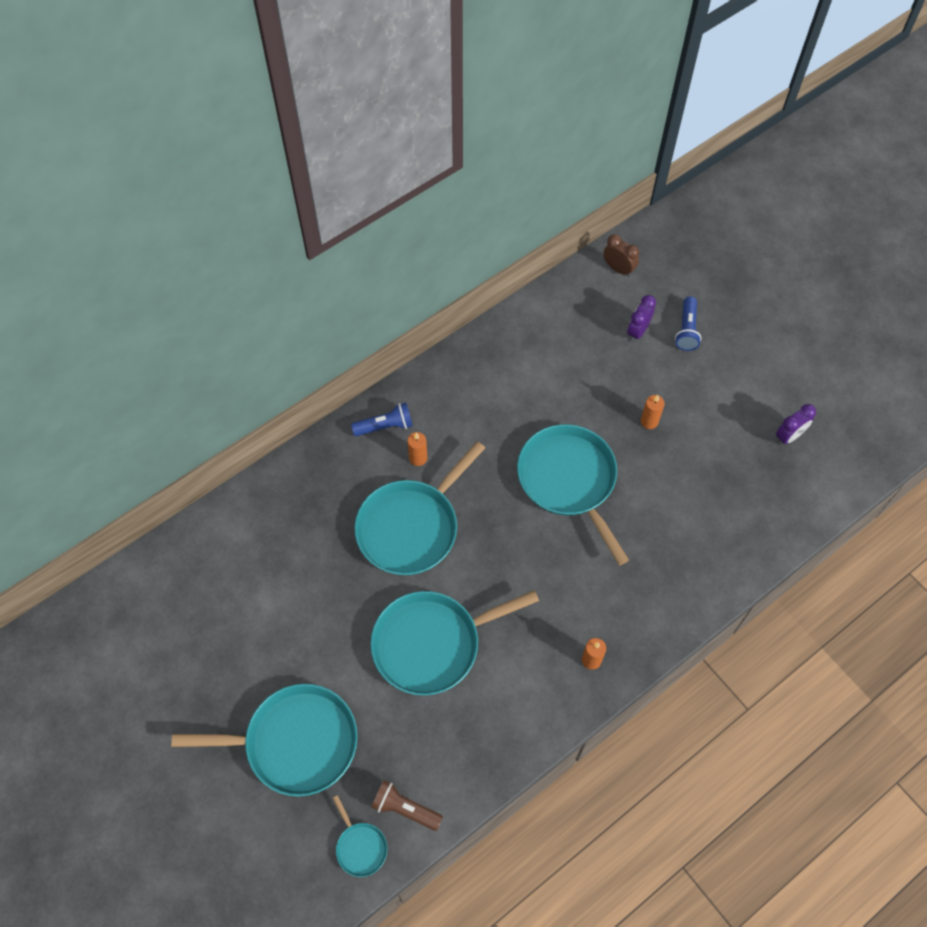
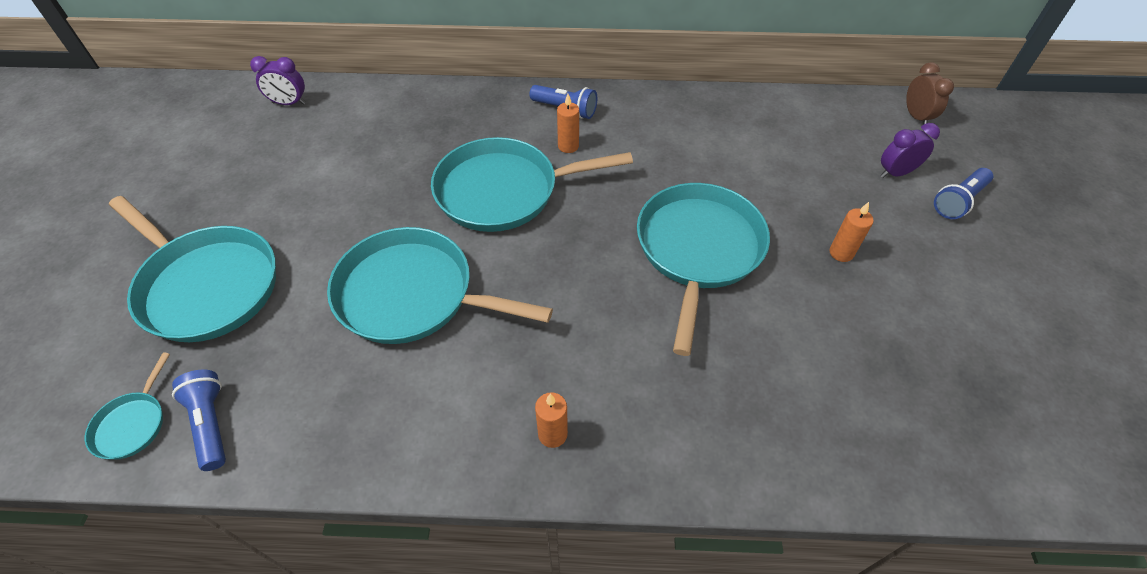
camera: 40 degrees right, 10 degrees down
brown flashlight [371,780,443,831] -> blue flashlight [172,370,226,471]
purple clock [776,404,816,445] -> purple clock moved to [250,56,306,105]

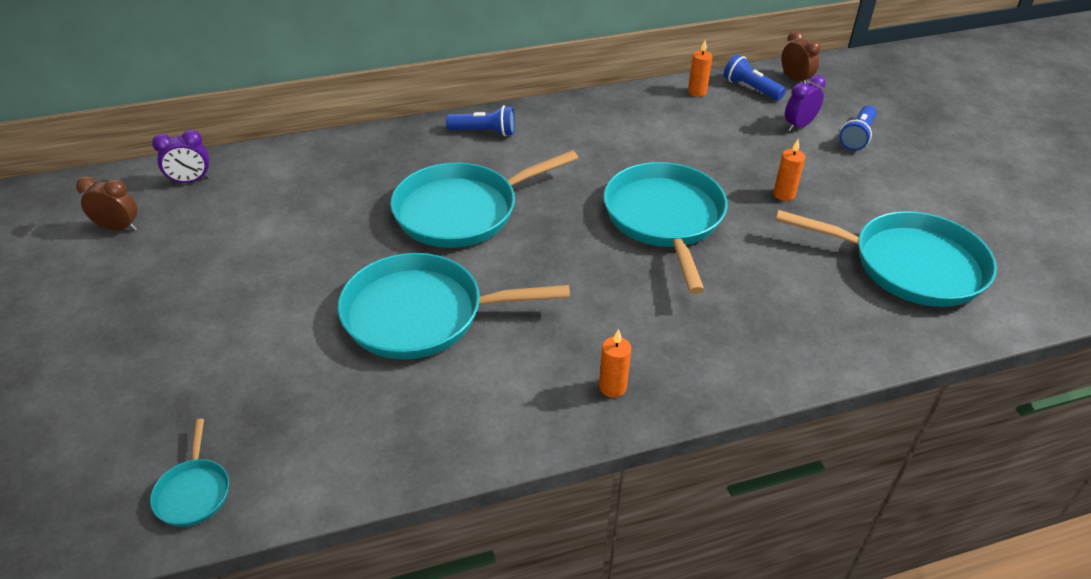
camera: 20 degrees left, 10 degrees down
turquoise pan [109,196,276,342] -> turquoise pan moved to [775,210,997,307]
blue flashlight [172,370,226,471] -> blue flashlight moved to [724,54,786,101]
orange candle [557,94,579,153] -> orange candle moved to [688,40,713,97]
none -> brown clock [76,176,138,231]

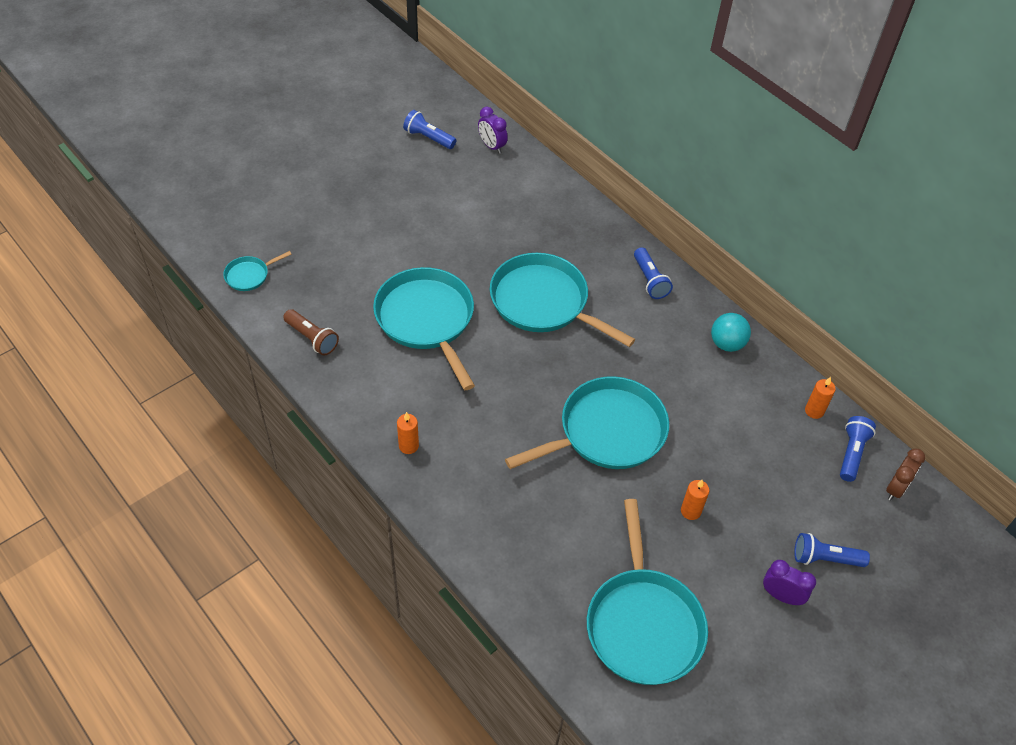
camera: 65 degrees right, 10 degrees up
brown clock [76,176,138,231] -> blue flashlight [403,110,456,149]
purple clock [785,75,826,132] -> purple clock moved to [763,560,816,605]
none -> brown flashlight [283,309,339,355]
none -> turquoise ball [711,313,751,352]

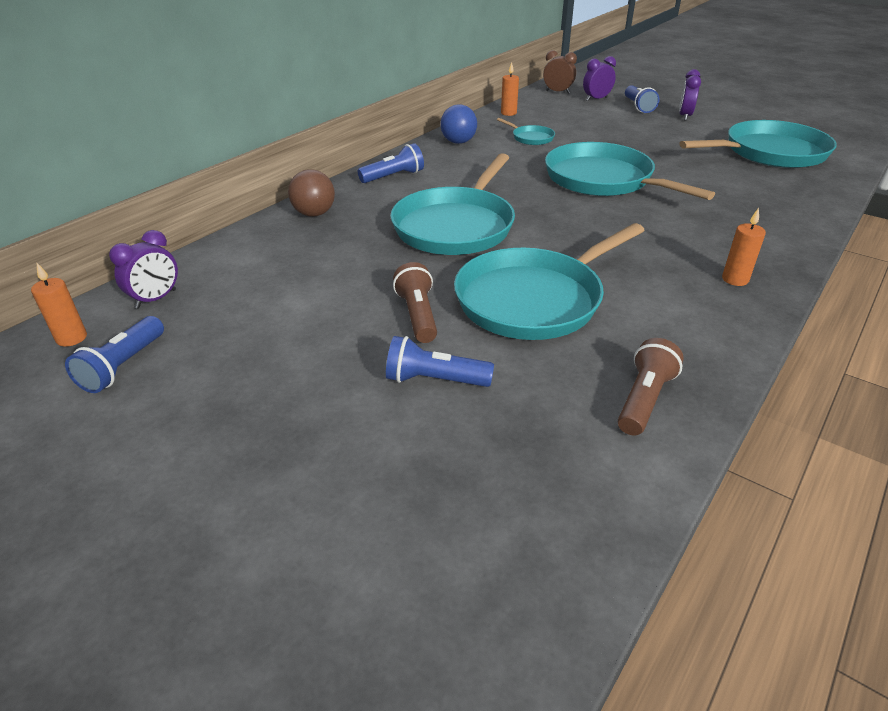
camera: 100 degrees left, 15 degrees down
turquoise pan [223,251,292,291] -> turquoise pan moved to [497,118,555,145]
orange candle [681,480,709,520] -> orange candle moved to [31,263,87,347]
turquoise ball [711,313,751,352] -> blue ball [440,104,477,144]
blue flashlight [840,416,876,482] -> blue flashlight moved to [386,336,494,387]
none -> brown ball [288,169,335,217]
none -> brown flashlight [393,262,437,343]
none -> purple clock [583,56,616,101]

